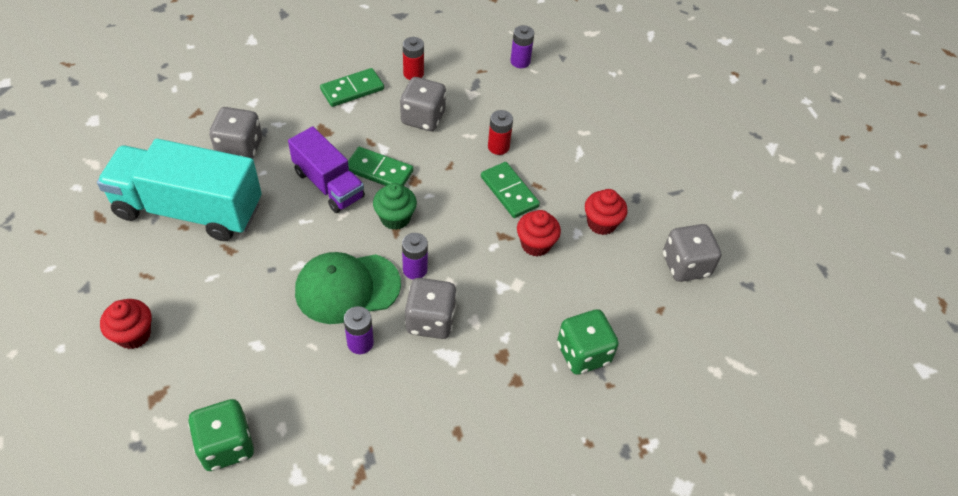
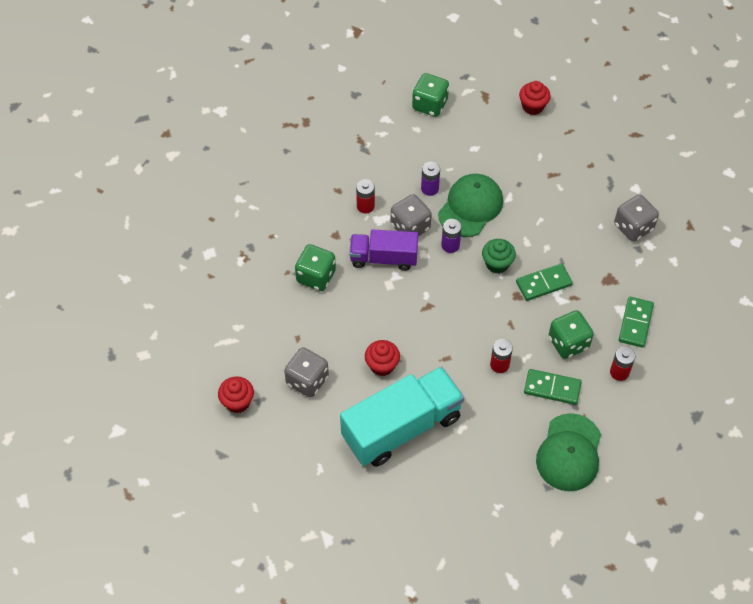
camera: 140 degrees right, 5 degrees up
turquoise truck [97,139,262,241] -> turquoise truck moved to [340,366,464,467]
purple truck [288,126,365,213] -> purple truck moved to [349,230,418,271]
grey dice [400,77,446,131] -> green dice [549,310,594,359]
green domino [481,162,540,218] -> green domino moved to [524,369,581,405]
purple battery [510,25,534,68] -> green cap [536,413,601,491]
red cupcake [517,210,561,257] -> red cupcake moved to [218,376,254,413]
none -> red battery [356,179,375,214]

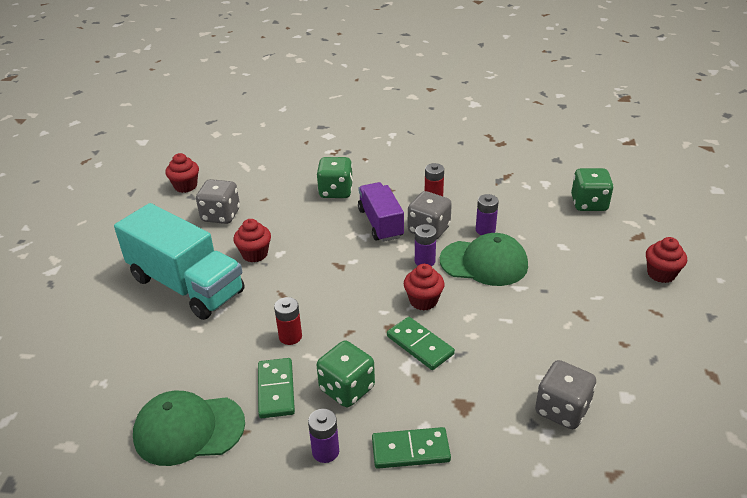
camera: 70 degrees right, 20 degrees down
green cupcake [482,239,516,273] -> red cupcake [404,264,444,311]
red battery [610,347,636,381] -> purple battery [308,409,339,463]

